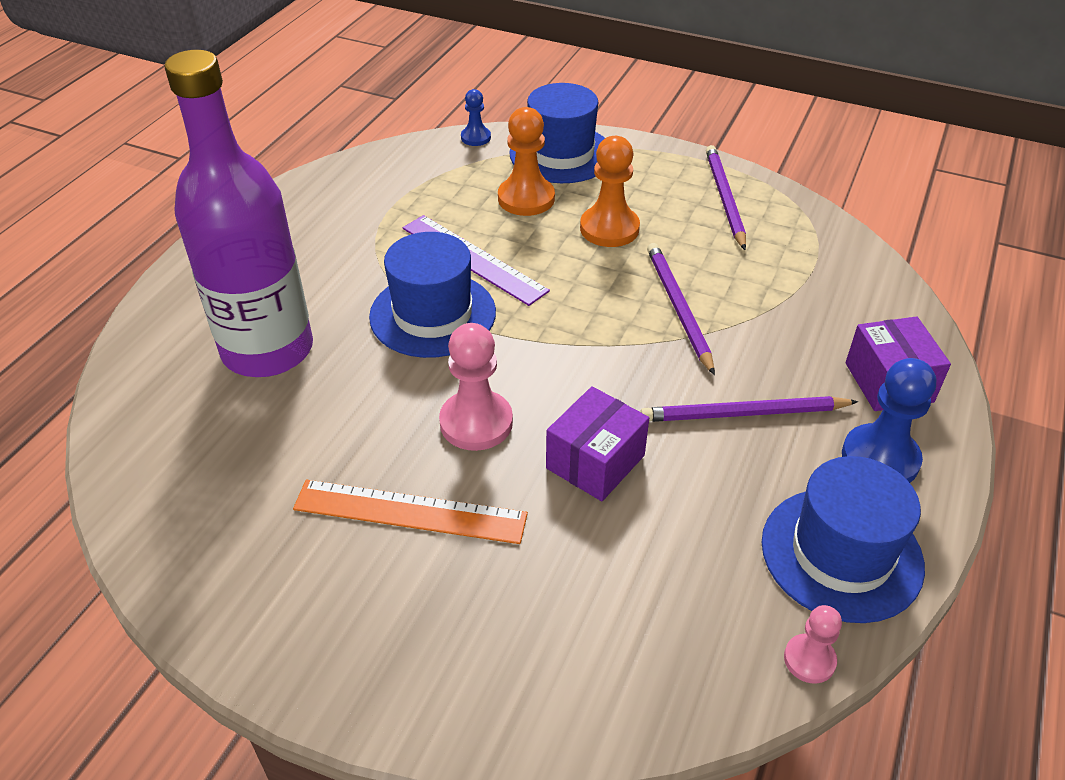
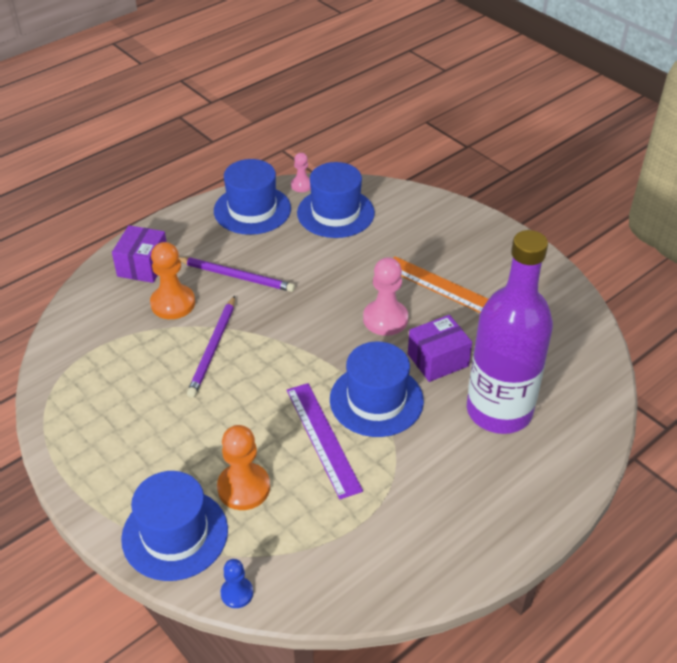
camera: 155 degrees left, 0 degrees up
purple box [546,386,649,501] -> purple box moved to [408,315,472,382]
orange pawn [580,136,640,247] -> orange pawn moved to [150,242,195,319]
purple pencil [706,145,746,250] -> none
blue pawn [842,358,936,483] -> none
none -> blue hat [297,162,375,238]

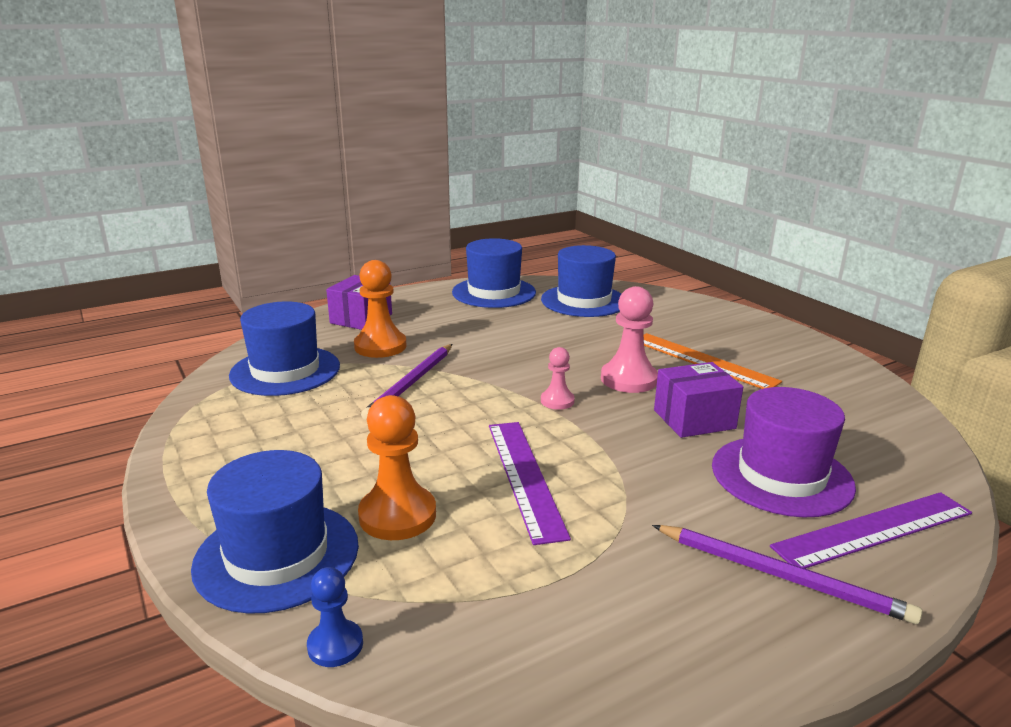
camera: 10 degrees right, 20 degrees down
purple pencil [179,257,295,292] -> purple pencil moved to [652,525,923,624]
pink pawn [291,153,311,192] -> pink pawn moved to [541,347,575,410]
blue hat [330,342,424,437] -> blue hat moved to [229,301,340,396]
purple bottle [467,230,553,434] -> purple hat [712,387,856,518]
none -> purple ruler [770,492,972,569]

